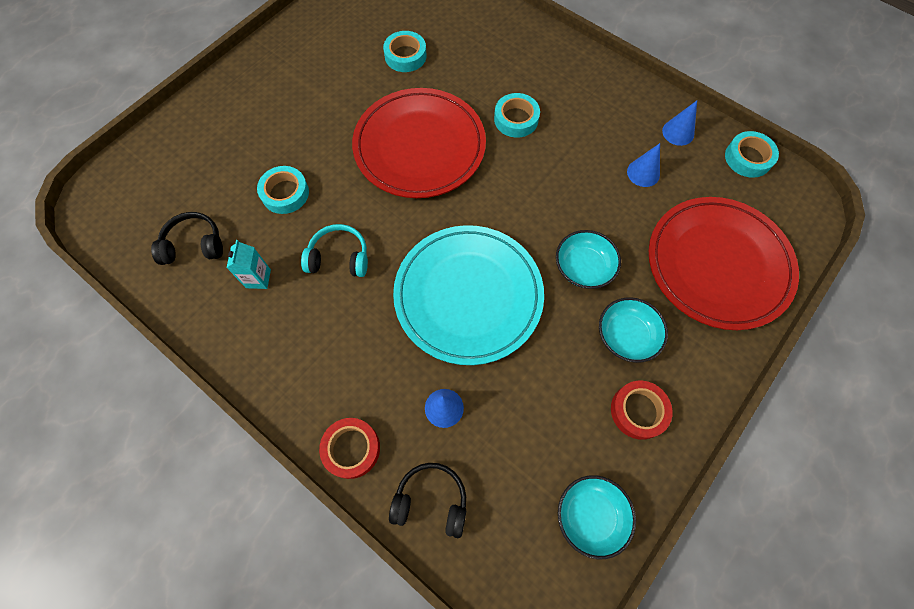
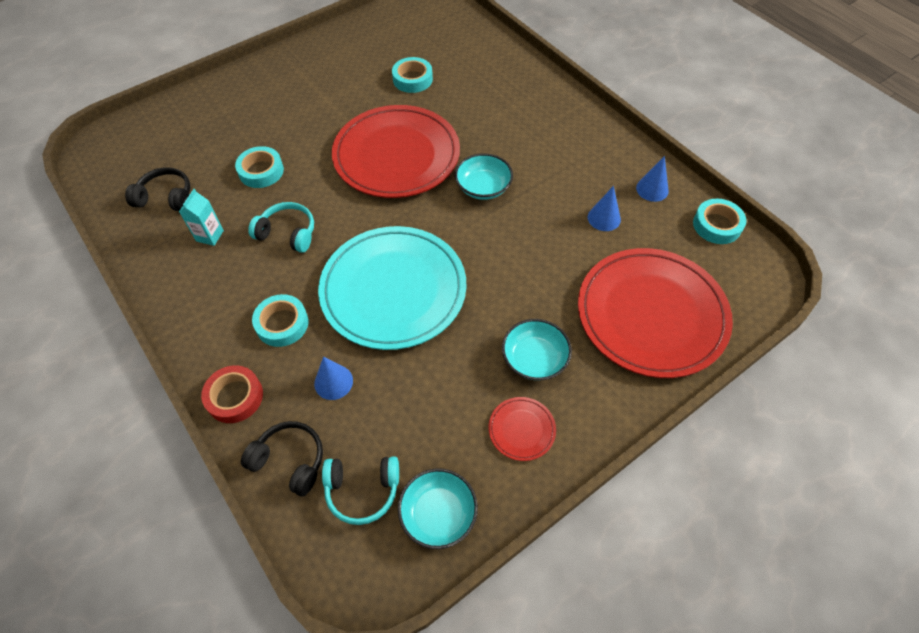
camera: 15 degrees right, 10 degrees down
turquoise tape [494,93,540,138] -> turquoise tape moved to [252,294,308,347]
turquoise bowl [556,230,621,289] -> turquoise bowl moved to [455,153,513,200]
red tape [611,381,673,440] -> red plate [489,397,556,461]
none -> turquoise headphones [322,456,399,525]

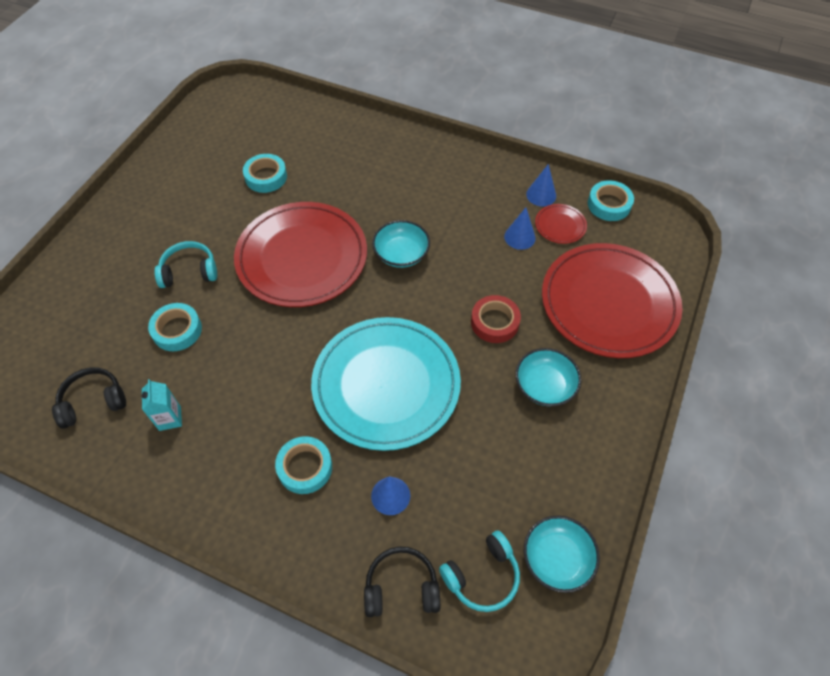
camera: 30 degrees left, 0 degrees up
red tape [201,365,263,423] -> red tape moved to [471,295,521,343]
turquoise headphones [248,202,314,253] -> turquoise headphones moved to [154,241,217,288]
red plate [489,397,556,461] -> red plate moved to [535,204,587,244]

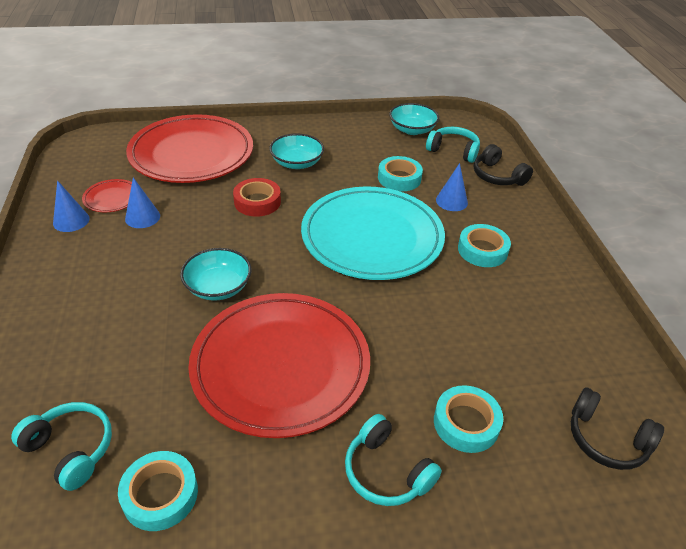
camera: 125 degrees left, 15 degrees down
turquoise carton [142,379,182,431] -> none
turquoise tape [588,180,634,221] -> turquoise tape moved to [378,156,423,191]
none -> turquoise headphones [11,402,112,491]

